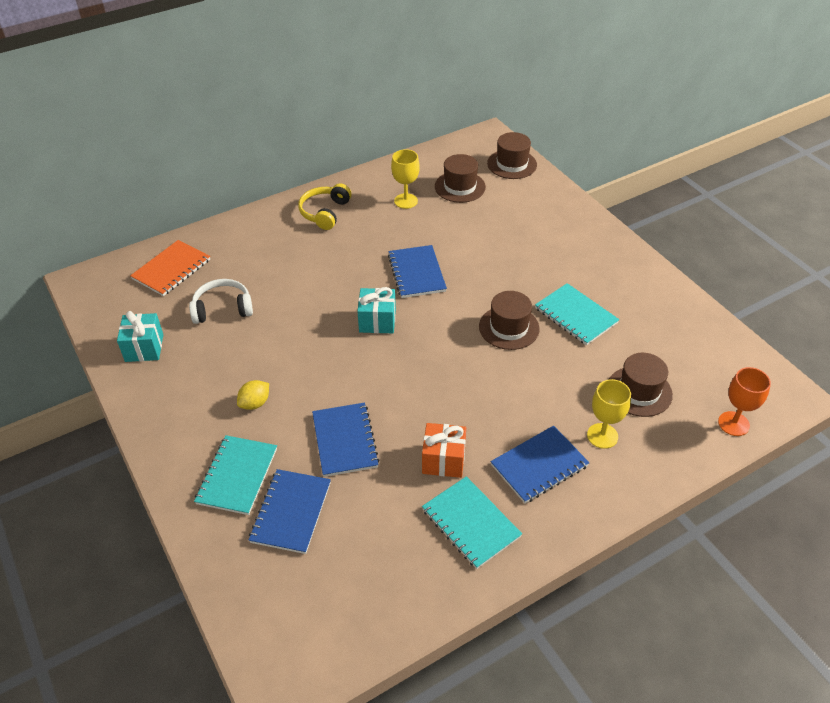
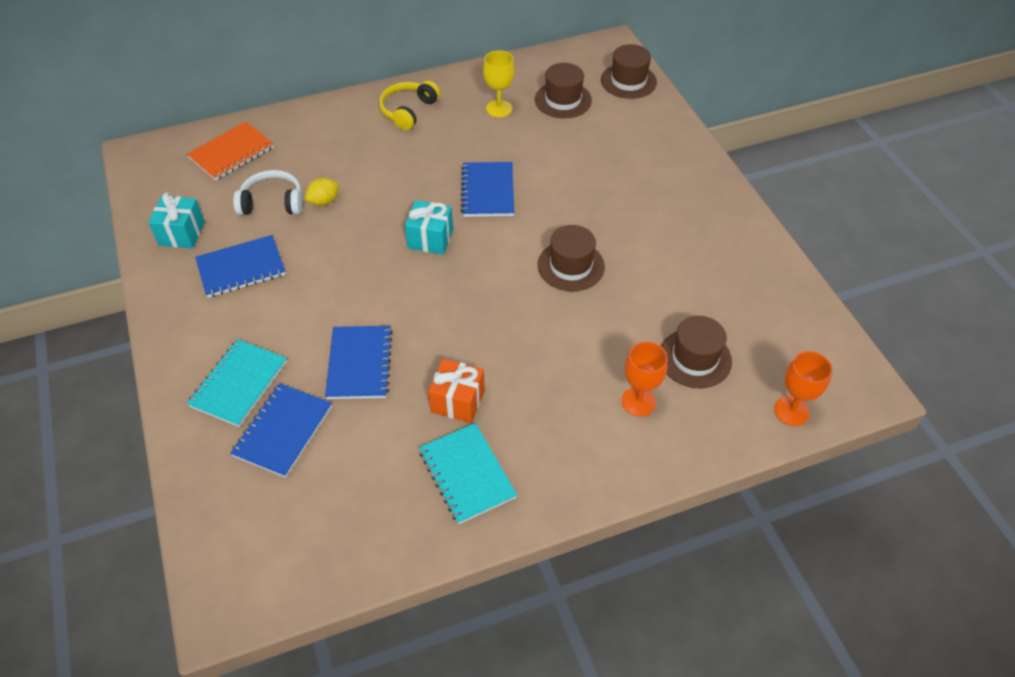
camera: 10 degrees right, 5 degrees up
yellow lemon [237,380,269,410] -> yellow lemon moved to [305,178,340,206]
blue notebook [491,426,589,503] -> blue notebook moved to [195,235,286,298]
turquoise notebook [535,283,620,345] -> none
yellow goblet [587,379,631,449] -> orange goblet [622,341,668,417]

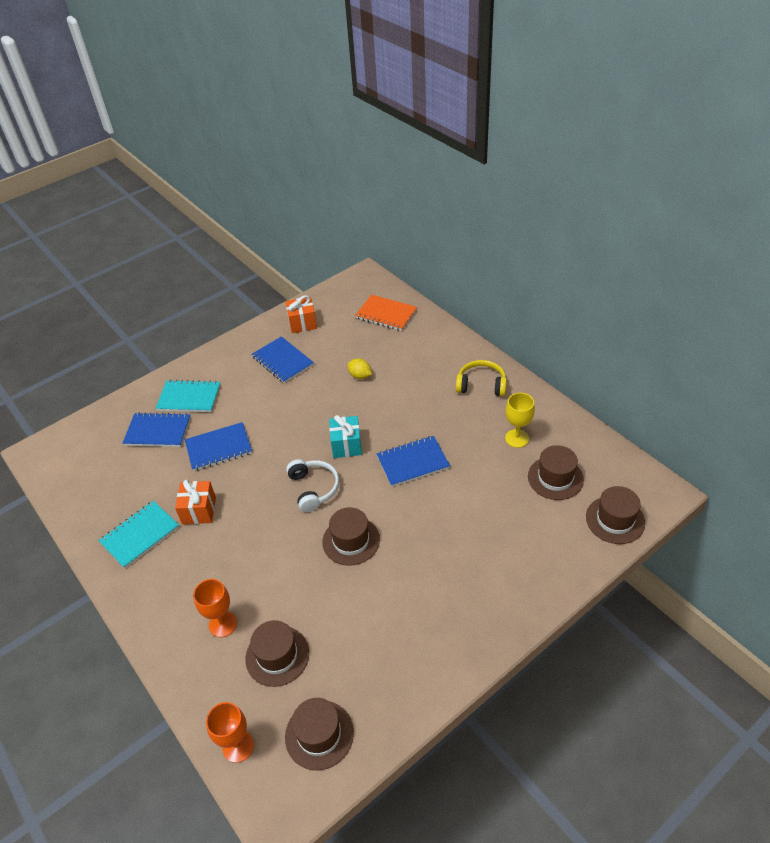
camera: 75 degrees right, 5 degrees down
turquoise gift [148,192,205,248] -> orange gift [285,295,317,333]
white headphones [233,170,303,215] -> white headphones moved to [286,459,339,512]
none -> brown hat [285,698,354,770]

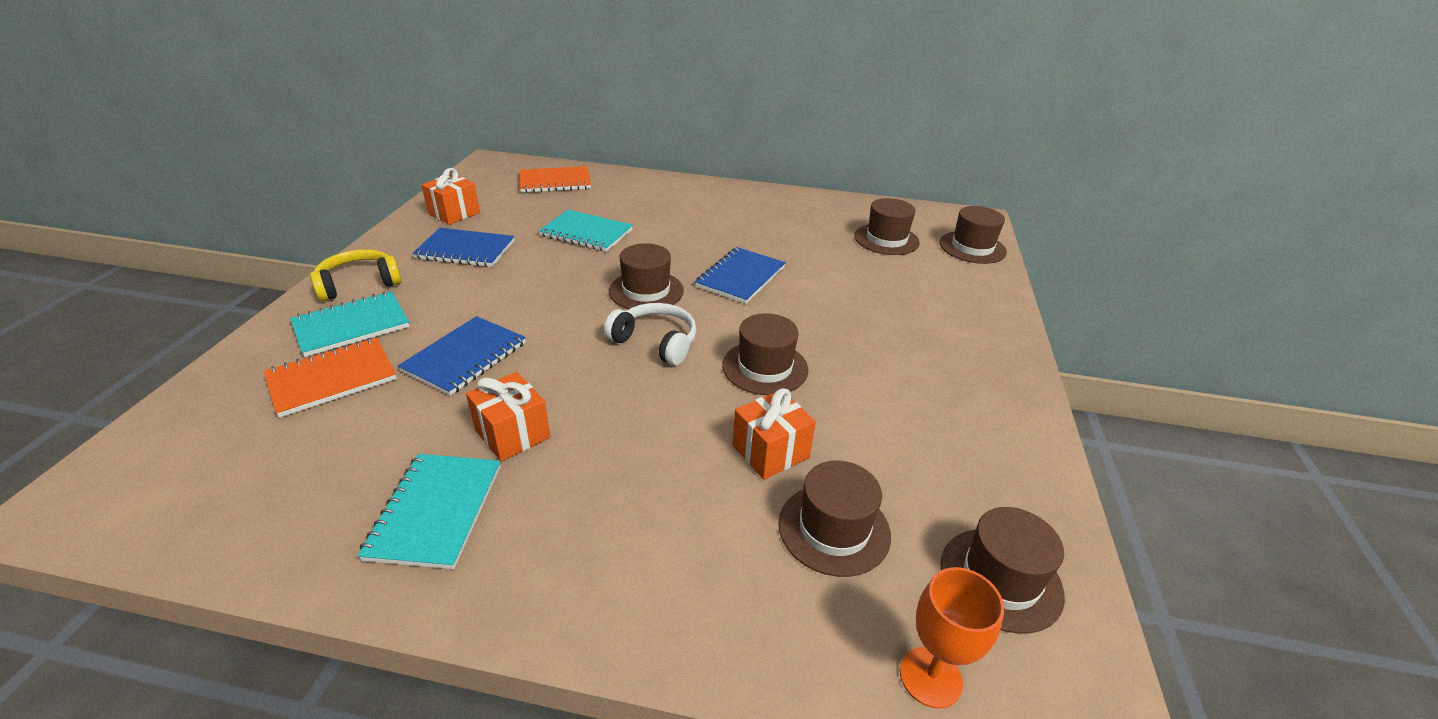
camera: 45 degrees left, 10 degrees down
blue notebook [123,412,191,447] -> orange notebook [264,337,397,418]
orange goblet [193,579,237,637] -> none
turquoise gift [329,415,362,458] -> brown hat [609,243,684,309]
yellow lemon [347,358,372,379] -> turquoise notebook [539,210,633,252]
yellow headphones [456,360,507,396] -> yellow headphones moved to [310,249,402,301]
yellow goblet [505,393,535,448] -> none
none -> orange gift [733,388,816,480]

